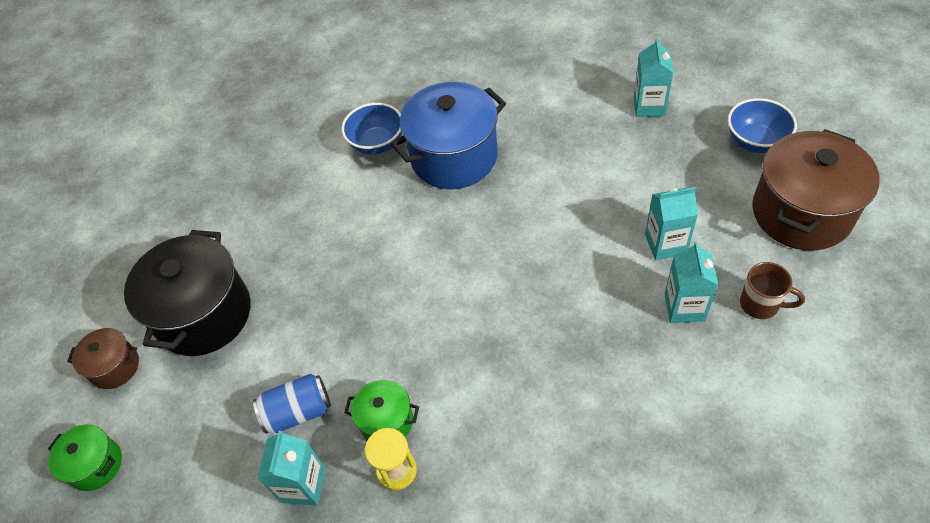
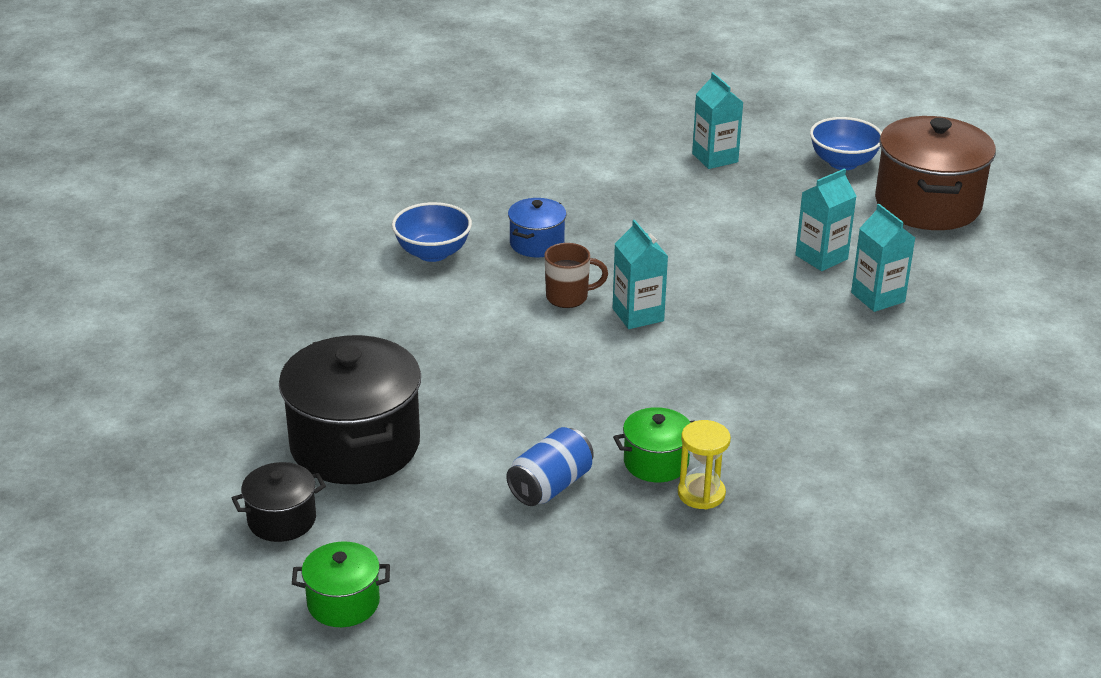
camera: 35 degrees left, 20 degrees down
brown pot [67,328,139,389] -> black pot [232,462,326,542]
turquoise carton [257,431,325,506] -> turquoise carton moved to [613,220,668,329]
blue pot [391,82,506,189] -> blue pot [508,198,567,257], size x0.50
brown mug [740,262,805,319] -> brown mug moved to [544,243,608,308]

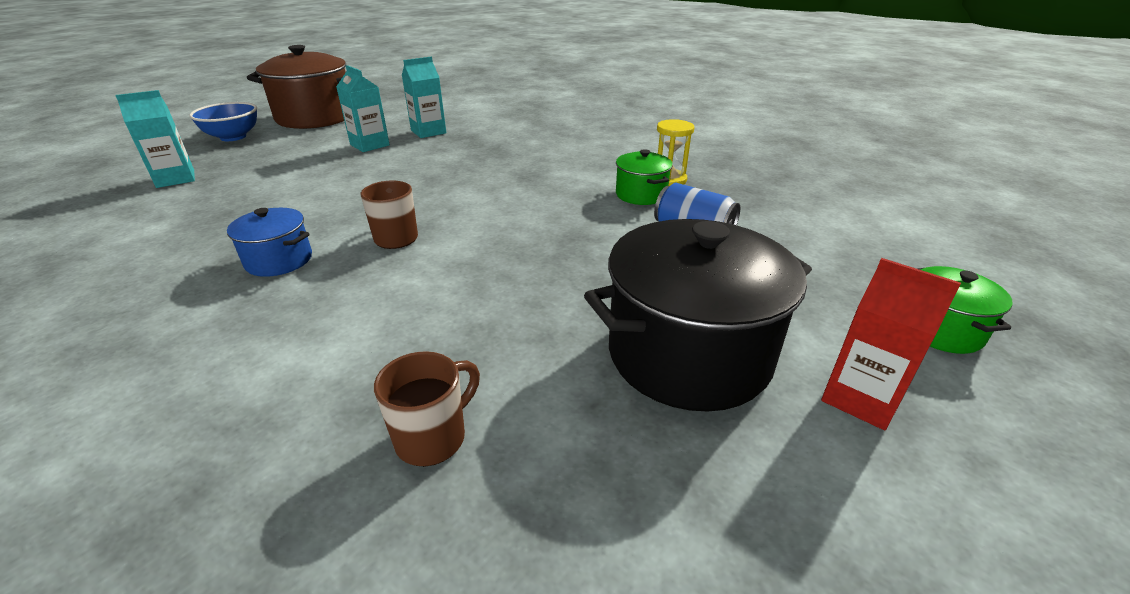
camera: 95 degrees left, 0 degrees up
black pot [232,462,326,542] -> red carton [821,258,961,430]
blue bowl [392,202,472,262] -> none
turquoise carton [613,220,668,329] -> none
none -> brown mug [374,351,480,466]

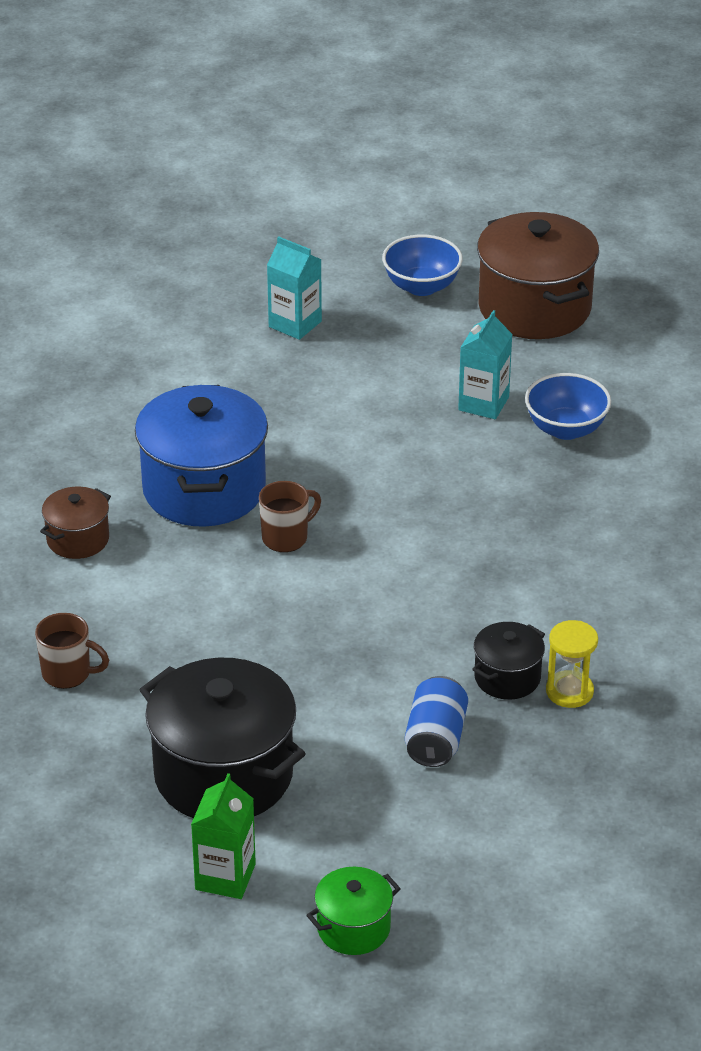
camera: 65 degrees right, 5 degrees up
blue pot [227,208,312,277] -> blue pot [135,385,268,527], size x2.01
turquoise carton [402,57,446,138] -> blue bowl [525,373,611,440]
green pot [616,149,673,205] -> black pot [472,622,545,700]
red carton [821,258,961,430] -> green carton [191,773,256,899]
none -> brown pot [40,487,111,559]

